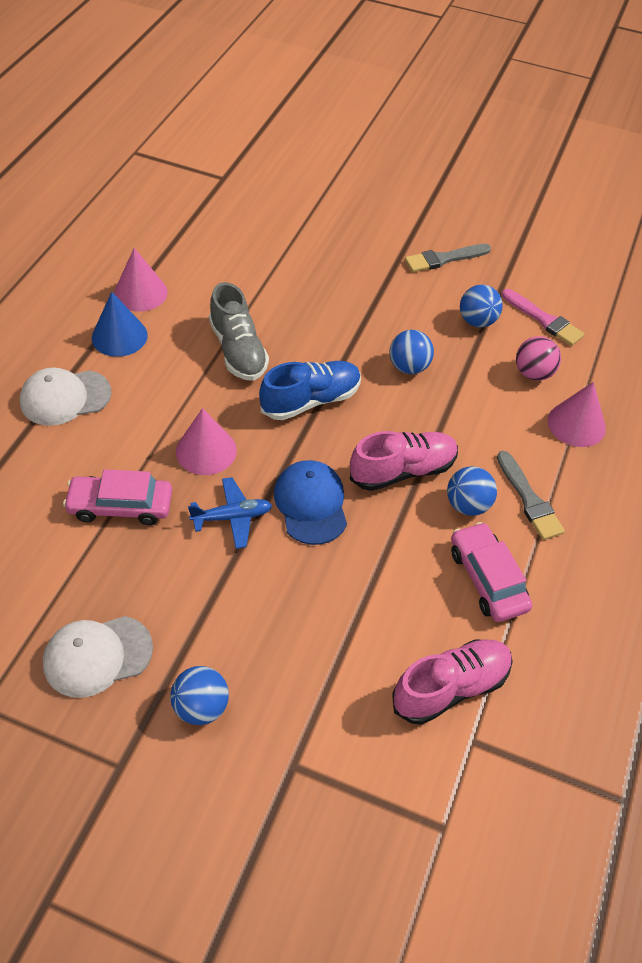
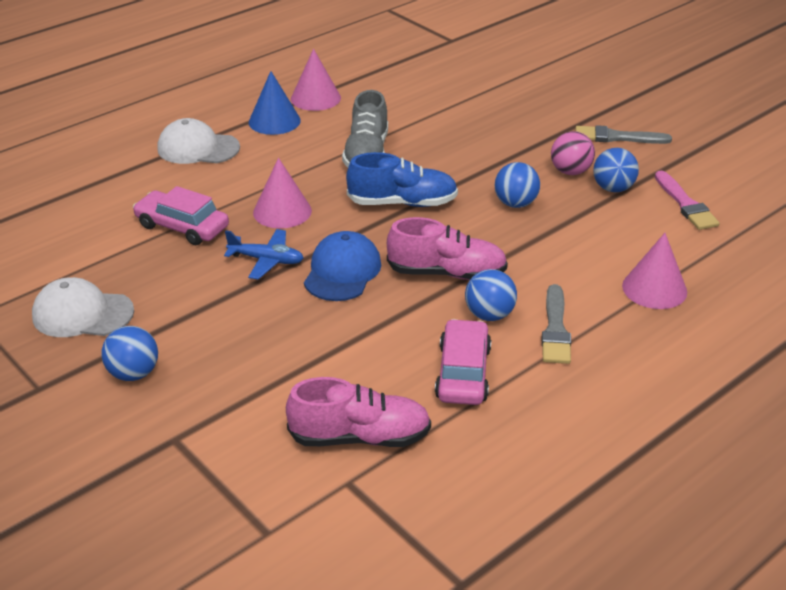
camera: 30 degrees right, 15 degrees down
pink ball [516,336,561,381] -> pink ball moved to [551,131,595,175]

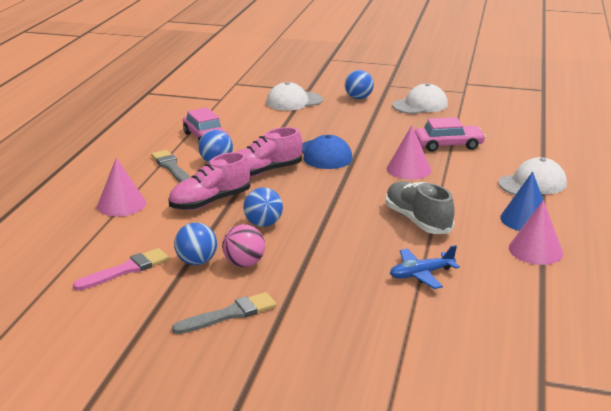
camera: 145 degrees right, 10 degrees down
blue plane [224,229,304,280] -> blue plane moved to [390,245,460,289]
pink shoe [286,377,431,447] -> pink shoe moved to [168,152,250,210]
blue shoe [346,152,458,207] -> none
pink brush [655,171,720,230] -> pink brush turned 105 degrees clockwise [73,248,169,290]
none -> white cap [266,82,323,111]

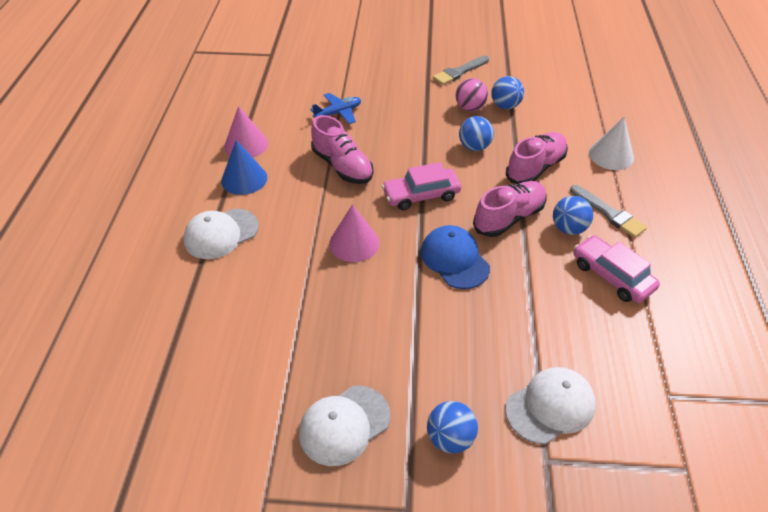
camera: 170 degrees right, 20 degrees up
pink brush [73,248,169,290] -> none
pink cone [97,158,146,217] -> white cone [589,117,634,170]
grey shoe [385,181,455,234] -> pink shoe [311,115,373,184]
pink car [415,117,486,152] -> pink car moved to [382,162,461,210]

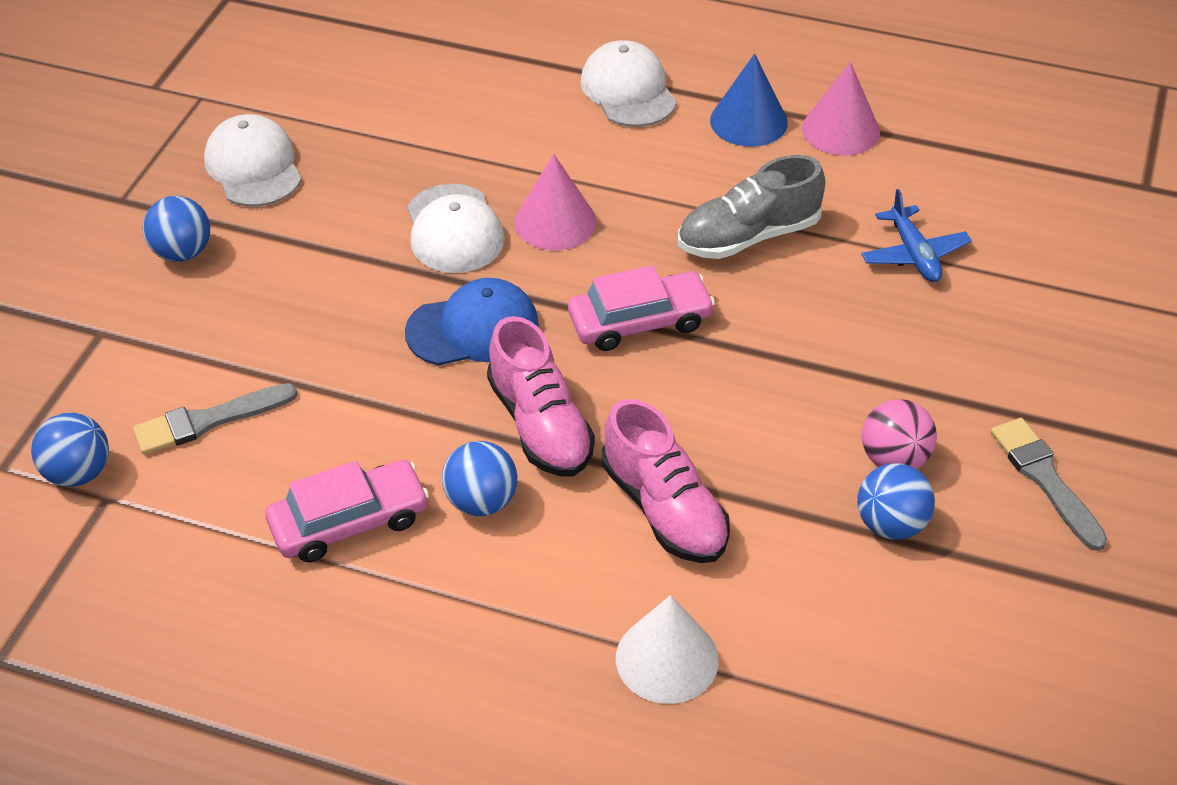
camera: 105 degrees right, 0 degrees up
pink shoe [311,115,373,184] -> grey shoe [678,155,825,259]
pink car [382,162,461,210] -> pink car turned 75 degrees clockwise [568,265,715,351]
blue ball [459,116,494,151] -> blue ball moved to [31,413,109,487]
white cap [505,367,596,444] -> white cap moved to [407,184,505,273]
grey brush [570,185,647,238] -> grey brush moved to [133,383,297,455]

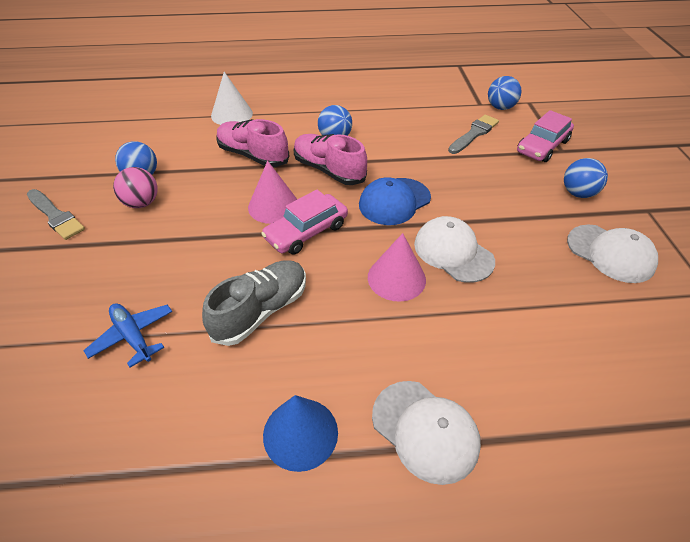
camera: 155 degrees right, 0 degrees up
pink car [266,460,429,562] -> pink car moved to [517,110,574,162]
pink cone [802,62,880,156] -> pink cone moved to [248,161,297,224]

